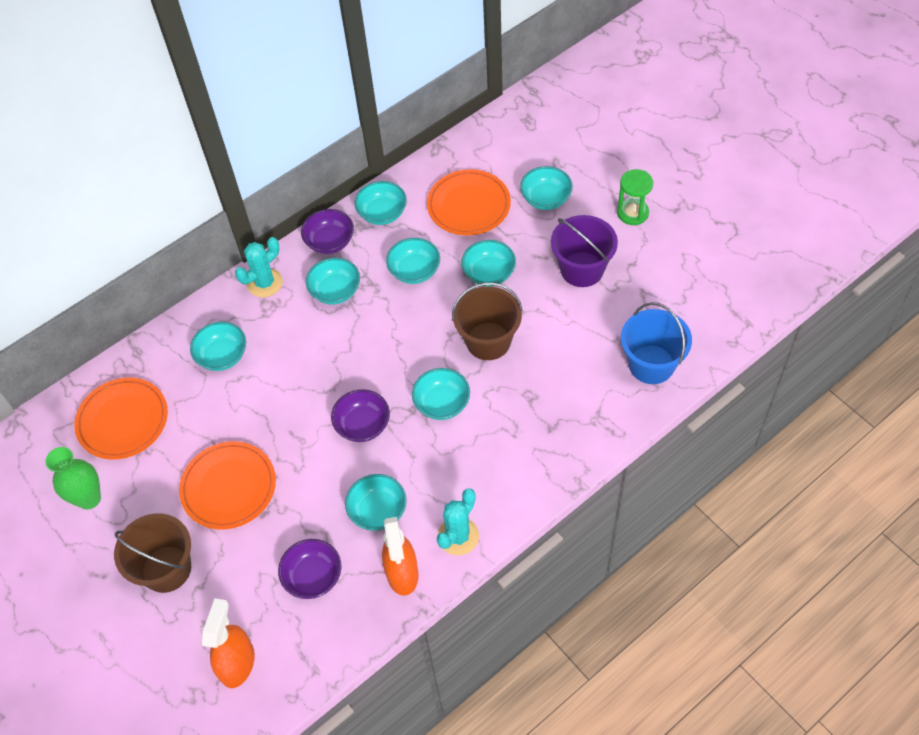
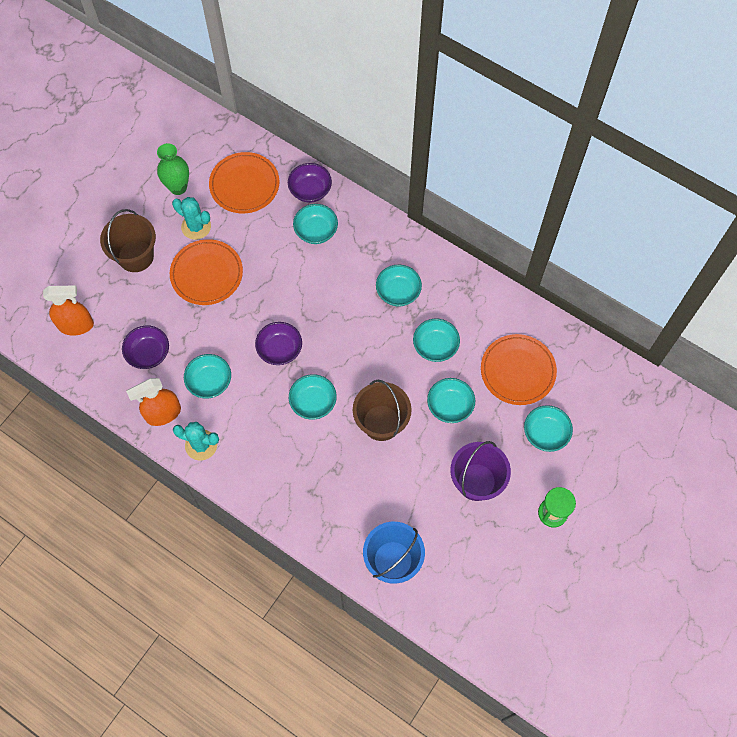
camera: 70 degrees right, 10 degrees up
turquoise cactus [235,237,283,297] -> turquoise cactus moved to [172,197,211,240]
purple bowl [301,209,354,254] -> purple bowl moved to [288,163,332,202]
turquoise bowl [354,181,407,225] -> none

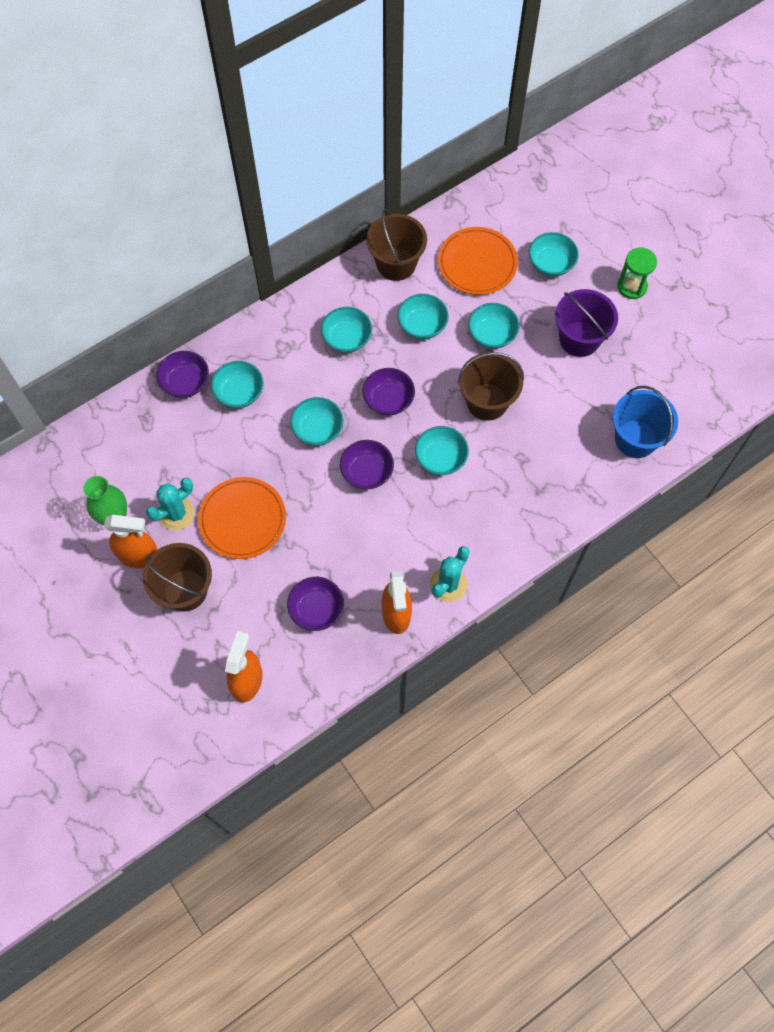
camera: 70 degrees left, 0 degrees up
turquoise bowl [184,354,231,398] -> turquoise bowl moved to [290,397,343,446]
orange plate [209,152,279,213] -> none
none -> orange spray bottle [104,515,158,568]
none -> purple bowl [362,368,415,416]
none -> brown bucket [366,209,427,281]

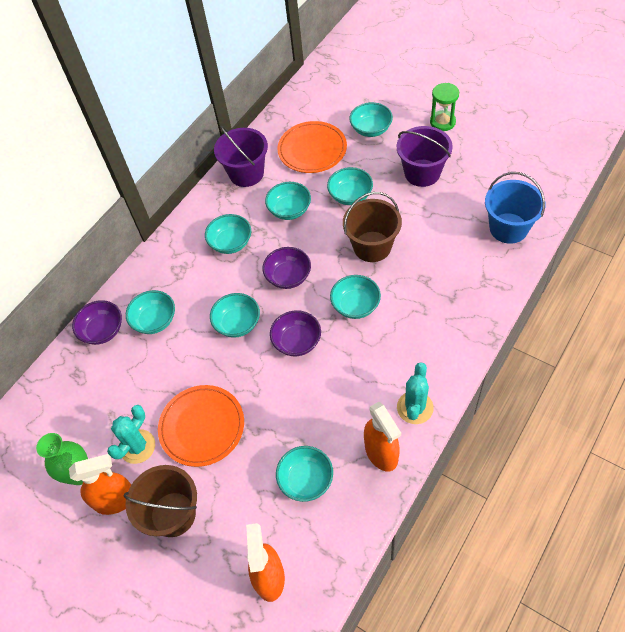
camera: 15 degrees left, 10 degrees down
purple bowl [287,577,344,631] -> turquoise bowl [276,446,333,502]
brown bucket [366,209,427,281] -> purple bucket [214,126,268,187]

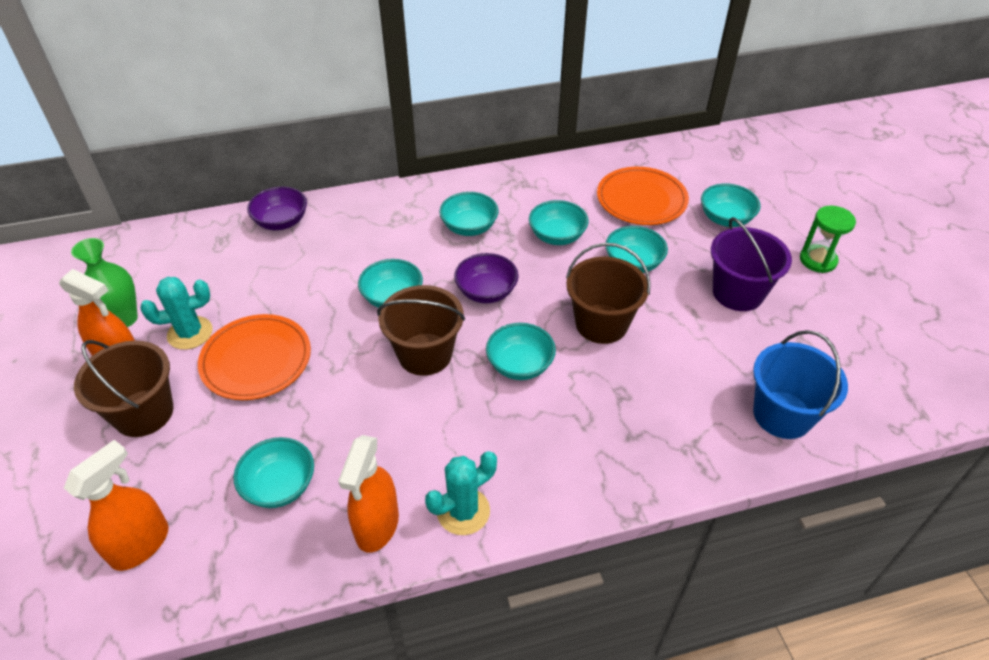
camera: 35 degrees right, 10 degrees down
turquoise bowl [126,290,175,334] -> none
purple bucket [214,126,268,187] -> none
purple bowl [270,310,321,356] -> brown bucket [377,285,465,376]

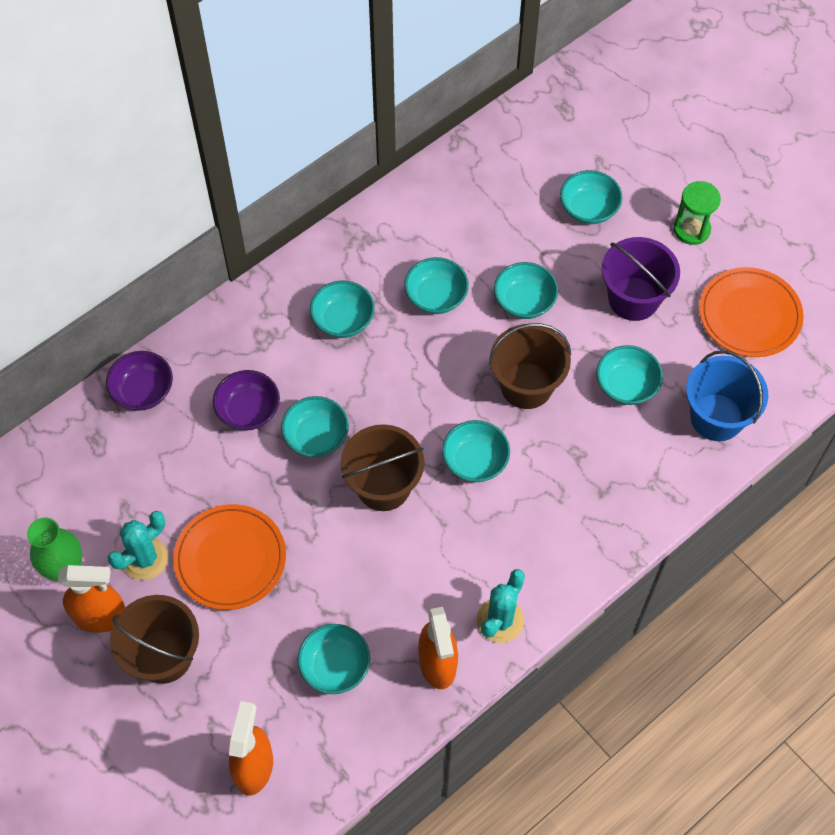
camera: 25 degrees left, 15 degrees up
purple bowl [454,253,519,303] -> purple bowl moved to [213,370,280,431]
orange plate [597,167,689,225] -> orange plate moved to [699,267,804,357]
none -> turquoise bowl [596,345,663,405]

